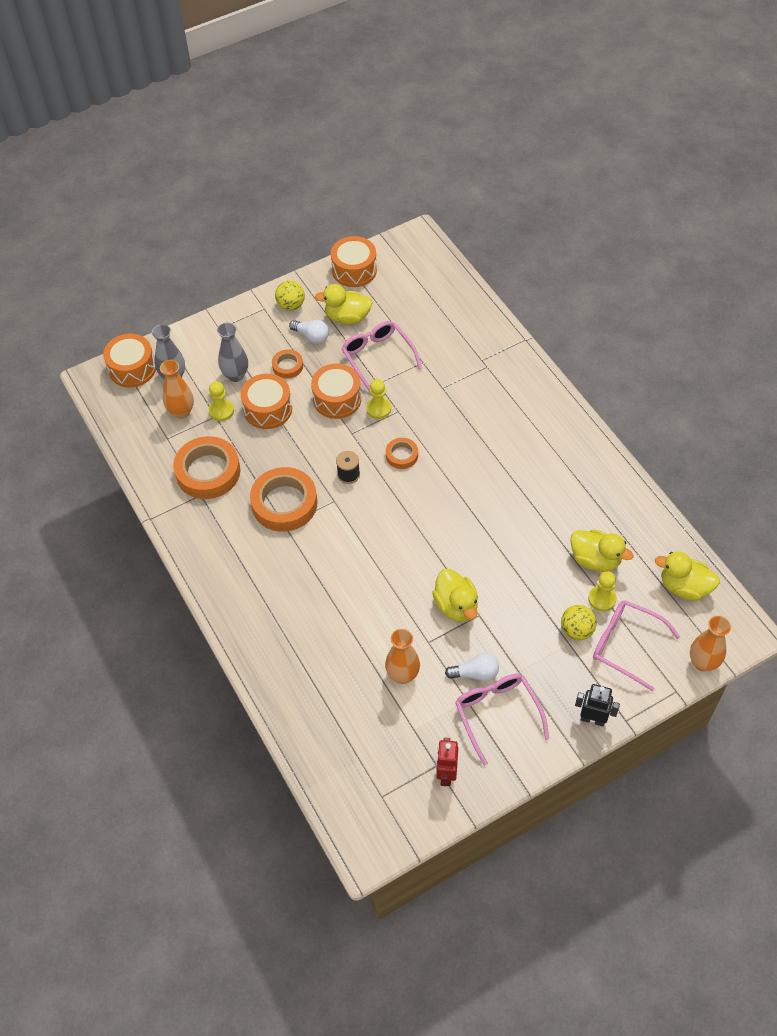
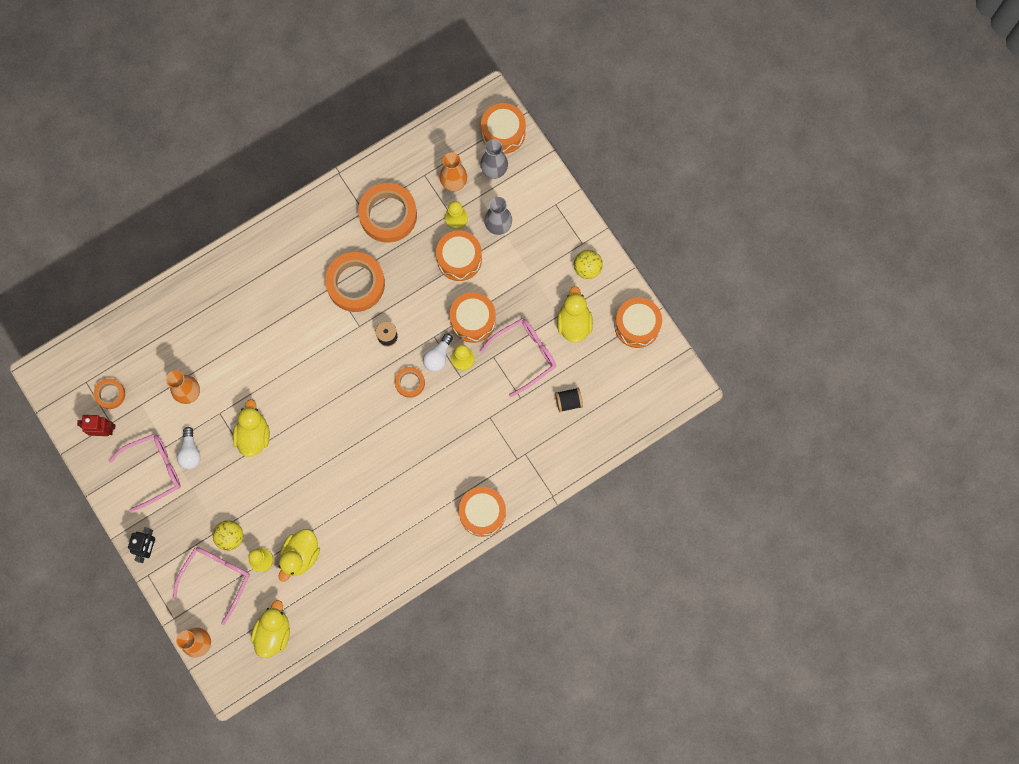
camera: 85 degrees right, 20 degrees up
orange tape [272,349,303,379] -> orange tape moved to [94,378,125,409]
white light bulb [289,320,329,344] -> white light bulb moved to [423,333,453,372]
yellow duck [432,569,478,622] -> yellow duck turned 120 degrees clockwise [233,399,270,457]
none -> orange drum [459,487,506,537]
none -> black spool [555,388,583,412]

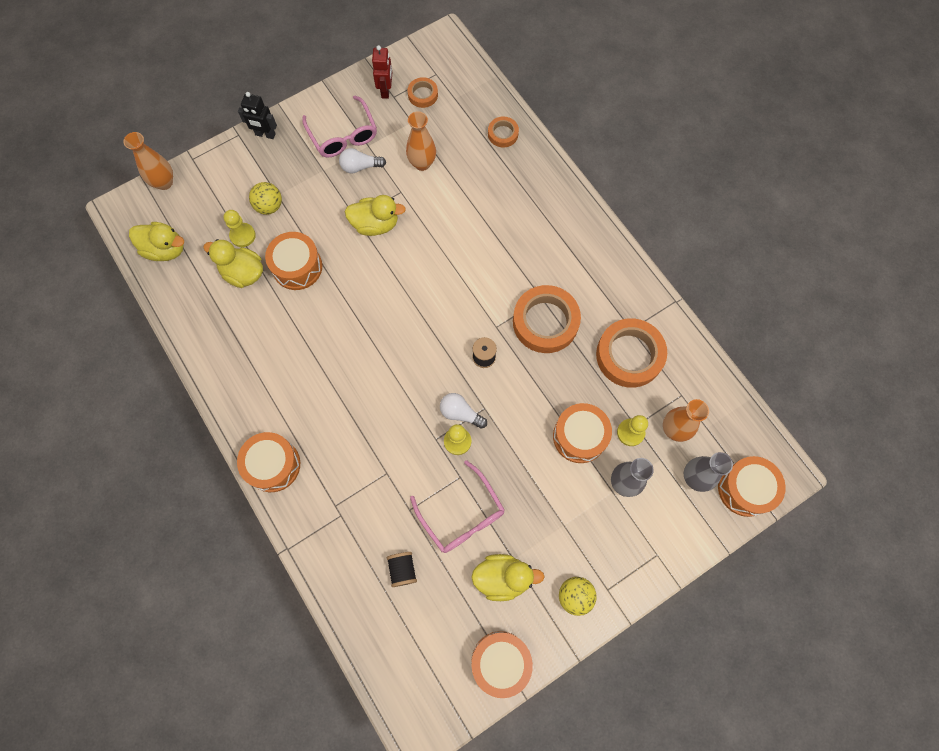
camera: 90 degrees right, 5 degrees down
pink glasses [173,547,250,625] -> none
orange tape [395,367,425,398] -> orange tape moved to [488,117,519,148]
orange drum [450,292,496,343] -> orange drum moved to [265,232,322,290]

